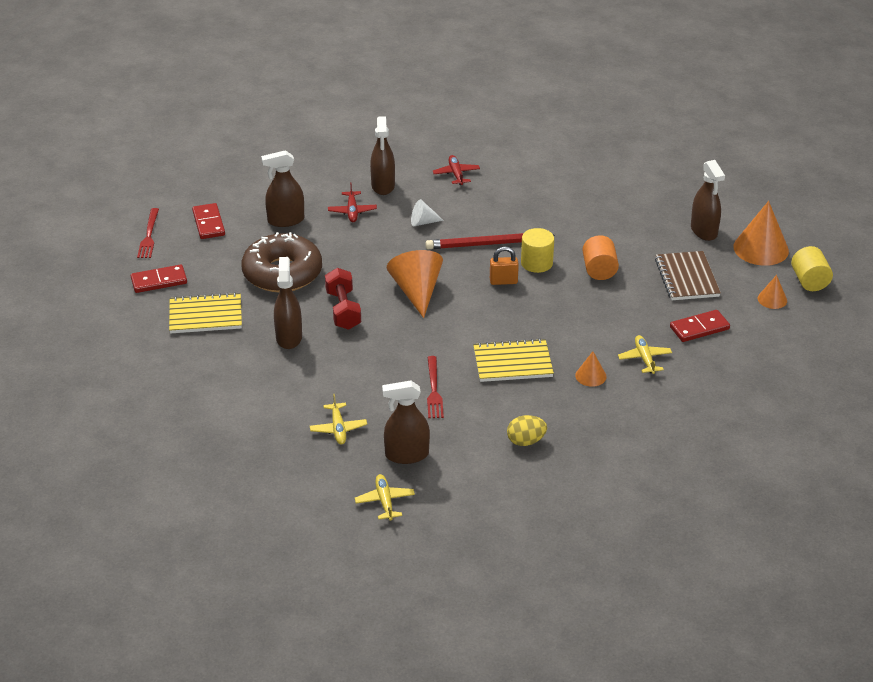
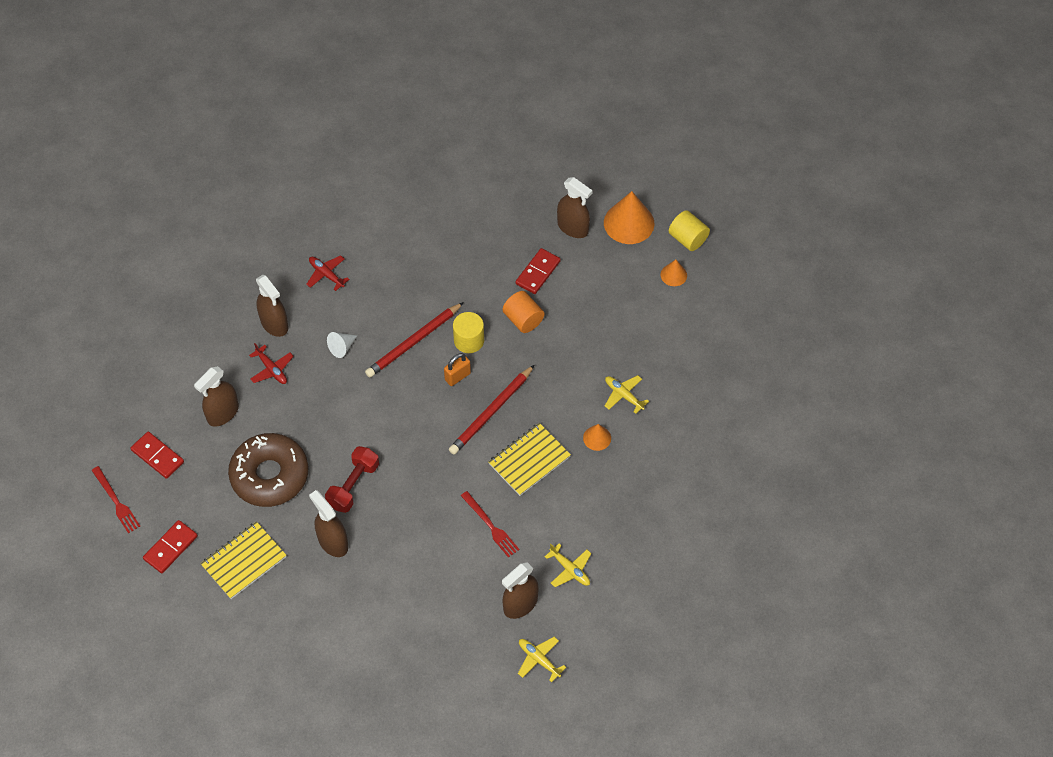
camera: 35 degrees left, 20 degrees up
yellow plane [310,394,367,445] -> yellow plane moved to [545,544,592,587]
red dumbbell [325,268,361,330] -> red dumbbell turned 75 degrees clockwise [325,446,379,513]
orange cone [387,250,443,318] -> none
yellow egg [507,415,547,446] -> none
brown notebook [655,251,721,300] -> none
red domino [670,310,730,342] -> red domino moved to [515,248,561,294]
none -> red pencil [449,365,534,455]

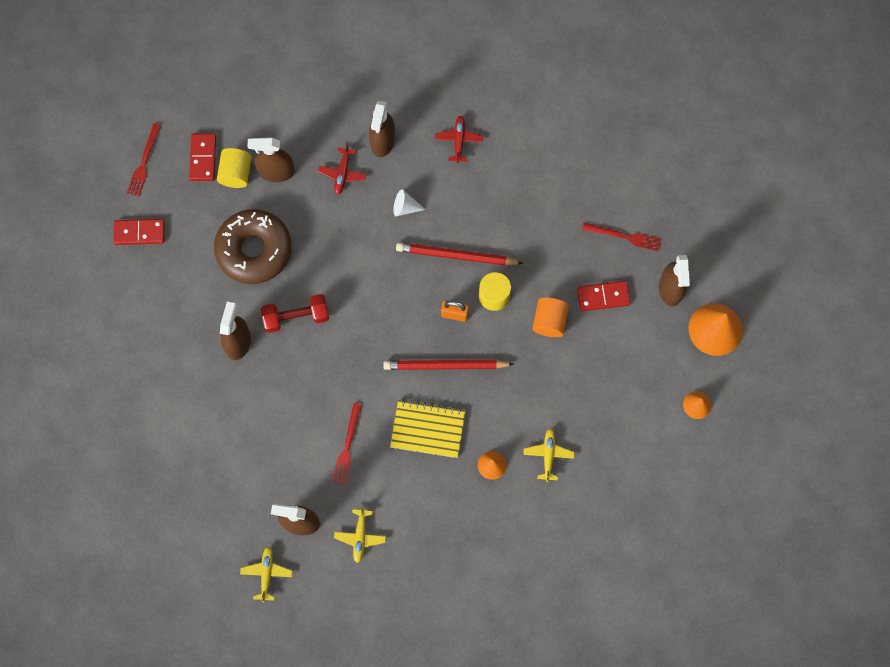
camera: 50 degrees right, 15 degrees up
yellow notebook [200,521,287,599] -> none
yellow cylinder [669,210,710,251] -> yellow cylinder moved to [217,148,252,188]
none -> red fork [582,223,661,251]

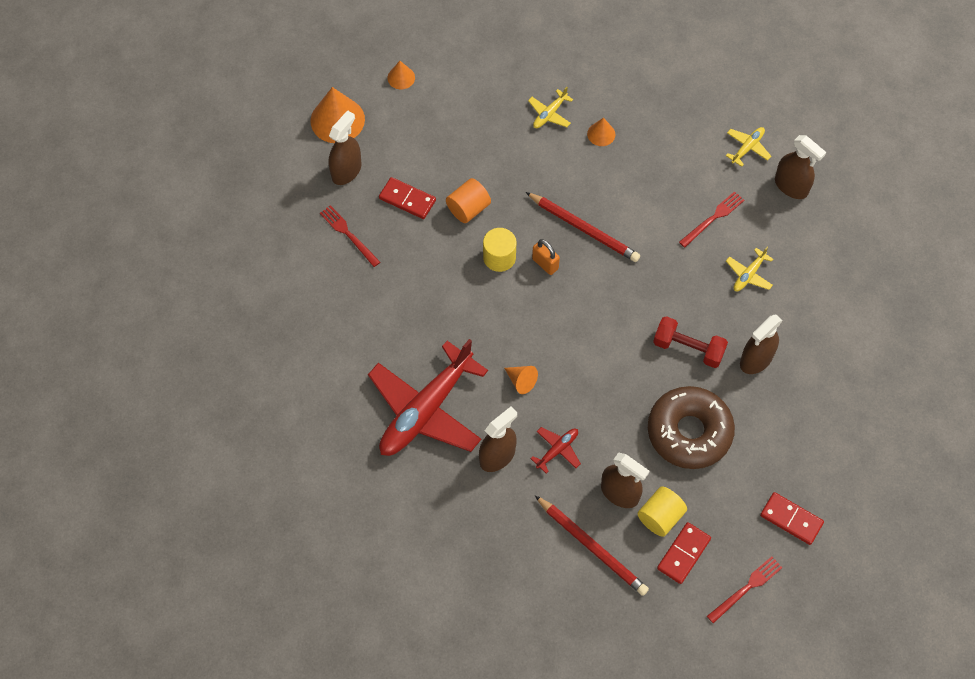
camera: 145 degrees left, 10 degrees down
yellow plane [240,546,293,602] -> yellow plane moved to [726,246,773,291]
yellow notebook [390,399,465,458] -> none
white cone [393,190,426,216] -> orange cone [504,366,538,394]
red pencil [396,243,523,266] -> red pencil moved to [535,496,649,596]
red plane [435,115,483,163] -> red plane [368,339,488,456], size x2.43

